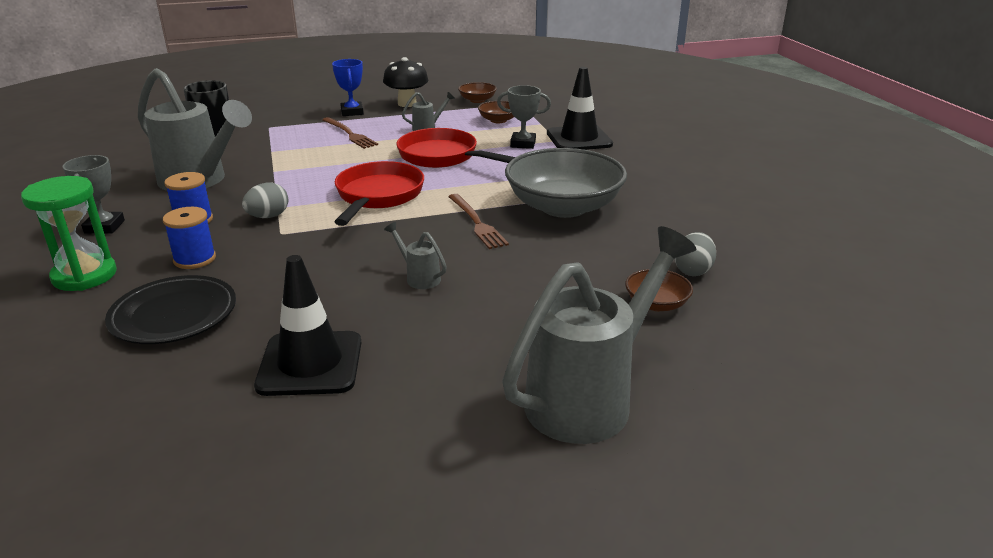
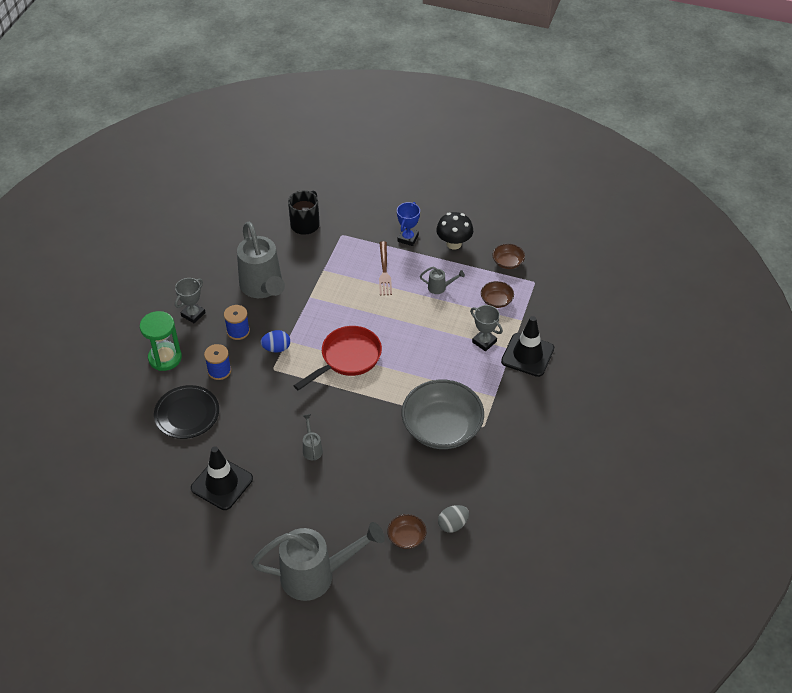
camera: 35 degrees right, 20 degrees up
grey egg [242,182,288,218] -> blue egg [260,330,290,353]
red pan [397,128,515,168] -> none
brown fork [448,194,509,249] -> none

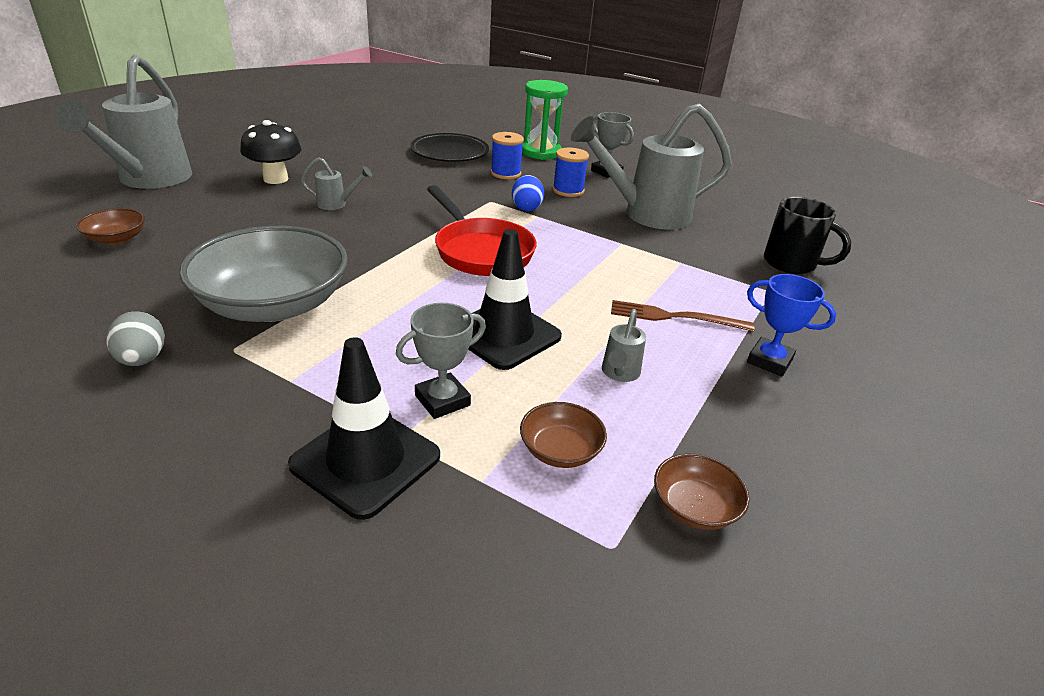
camera: 100 degrees right, 15 degrees down
black traffic cone [191,446,253,510] -> black traffic cone moved to [468,229,562,370]
black mushroom [436,212,473,250] -> black mushroom moved to [240,120,301,184]
grey egg [438,505,469,533] -> grey egg moved to [106,312,165,366]

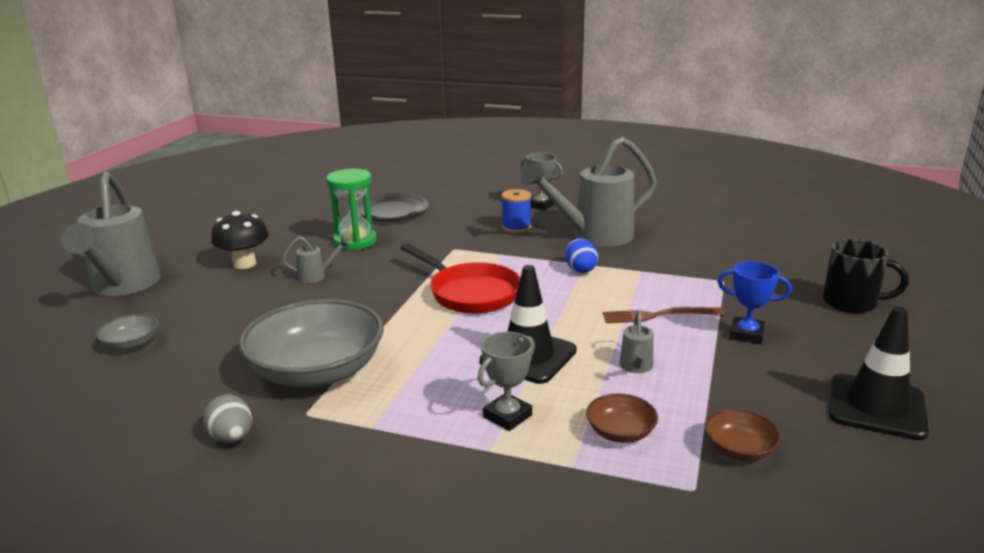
camera: 10 degrees left, 10 degrees down
brown bowl [76,208,145,245] -> grey bowl [96,314,158,351]
black traffic cone [288,337,440,520] -> black traffic cone moved to [830,307,929,440]
blue spool [491,132,524,179] -> none
blue egg [512,175,544,211] -> blue egg moved to [565,238,598,273]
green hourglass [522,80,568,160] -> green hourglass moved to [326,169,377,250]
black mug [764,197,851,274] -> black mug moved to [823,239,909,313]

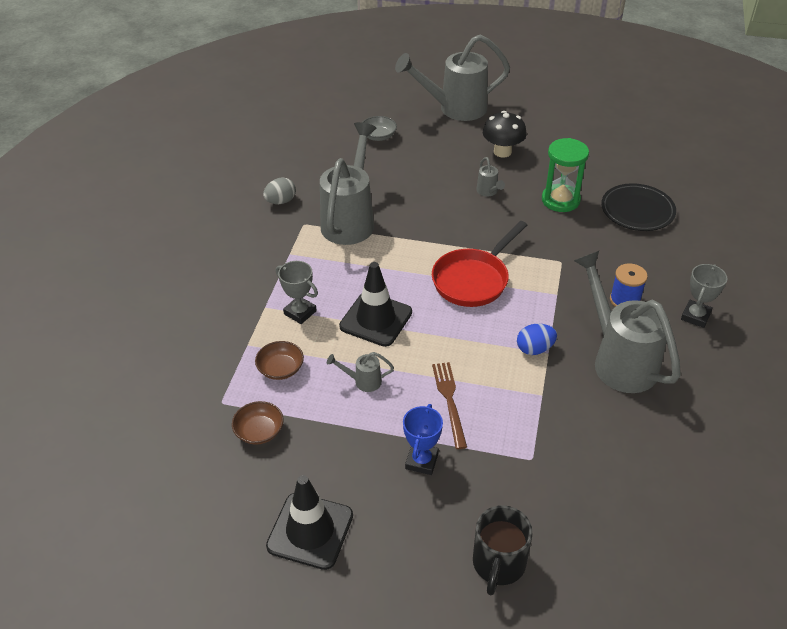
camera: 85 degrees right, 20 degrees up
grey bowl [239,299,384,387] -> grey watering can [320,122,376,245]

